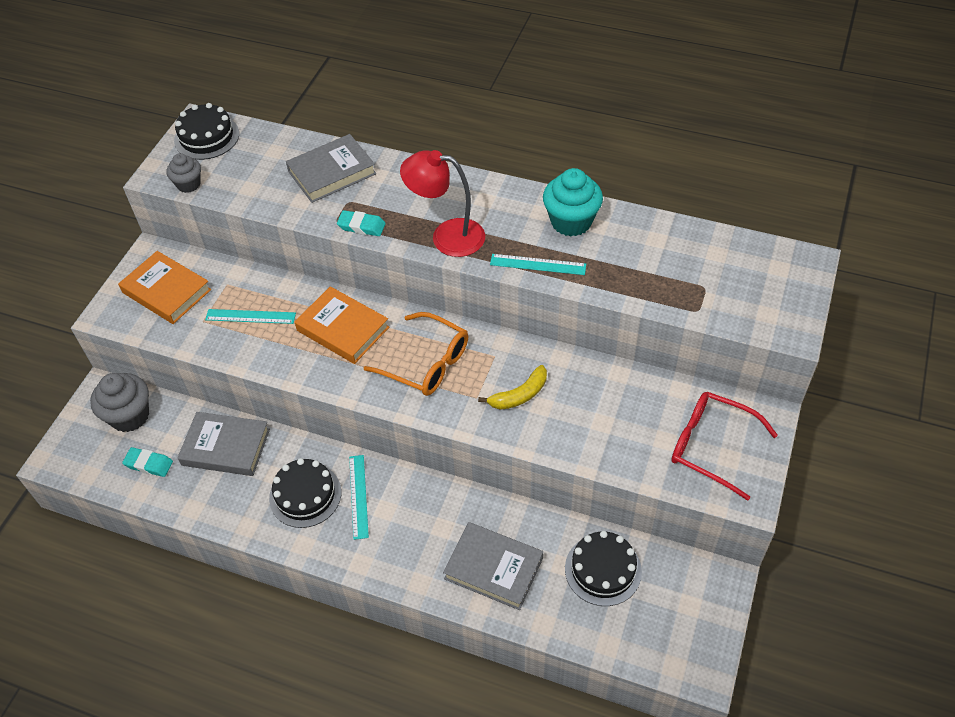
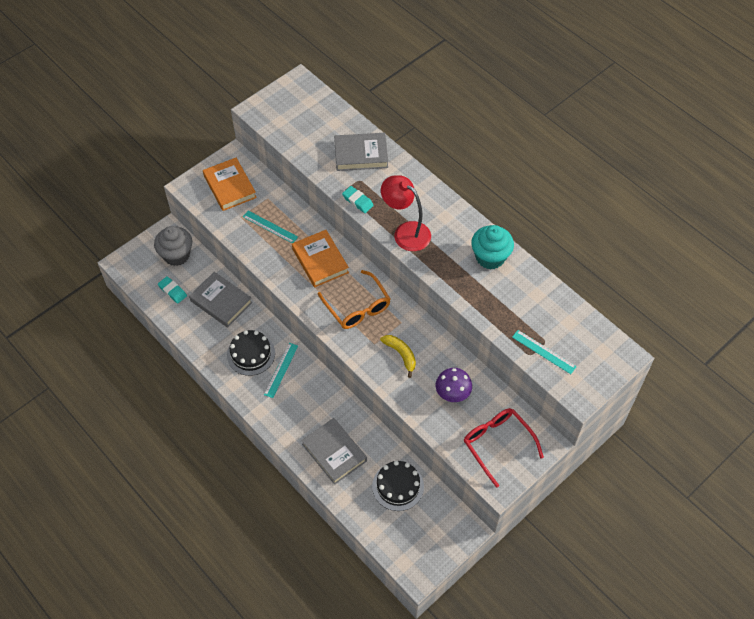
camera: 25 degrees right, 5 degrees up
grey cupcake [166,153,201,193] -> none
black cake [174,103,239,160] -> none
yellow banana [478,365,547,410] -> yellow banana turned 120 degrees counterclockwise [380,335,416,378]
turquoise ruler [490,254,586,275] -> turquoise ruler moved to [512,330,577,374]
none -> purple mushroom [436,368,472,402]

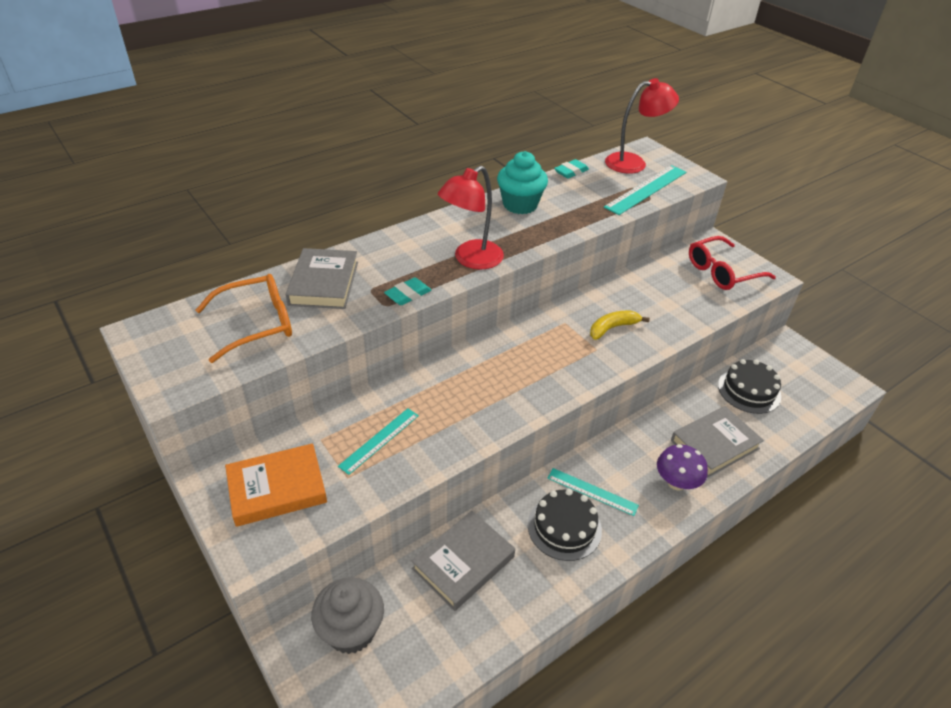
camera: 85 degrees left, 15 degrees down
turquoise eraser [158,276,187,304] -> turquoise eraser moved to [554,159,589,178]
orange book [292,230,349,287] -> none
orange glasses [318,270,390,329] -> orange glasses moved to [196,274,292,363]
purple mushroom [436,368,472,402] -> purple mushroom moved to [657,444,708,491]
turquoise ruler [512,330,577,374] -> turquoise ruler [604,165,687,215], size x1.57
none -> red lamp [605,78,679,174]

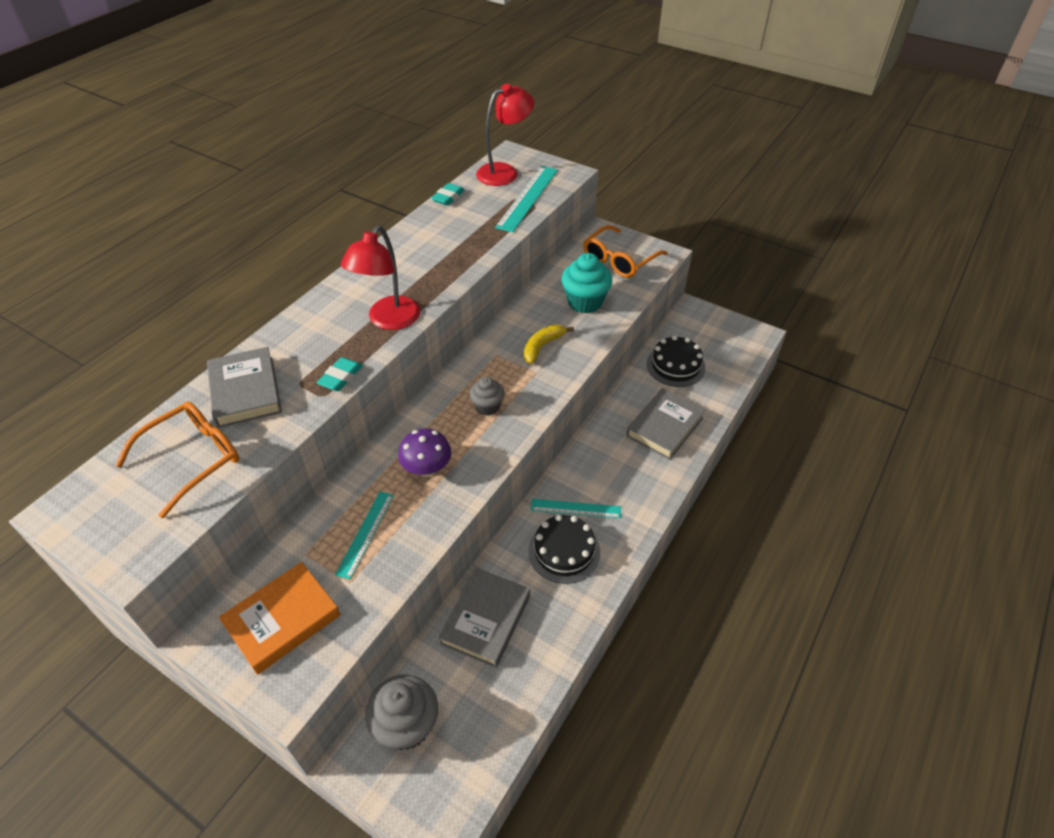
camera: 20 degrees left, 5 degrees up
turquoise cupcake [497,151,548,214] -> turquoise cupcake moved to [561,253,612,313]
purple mushroom [657,444,708,491] -> purple mushroom moved to [398,428,451,477]
red glasses [689,236,776,290] -> orange glasses [583,225,668,278]
none -> grey cupcake [470,377,505,416]

